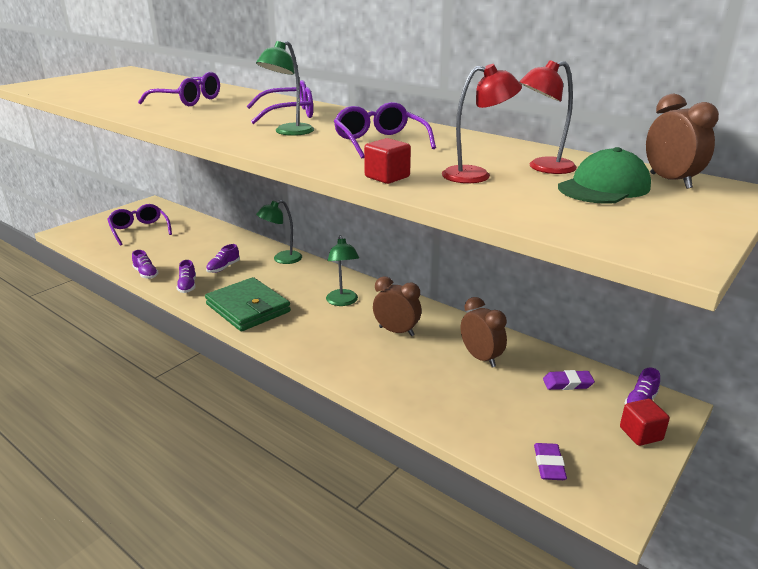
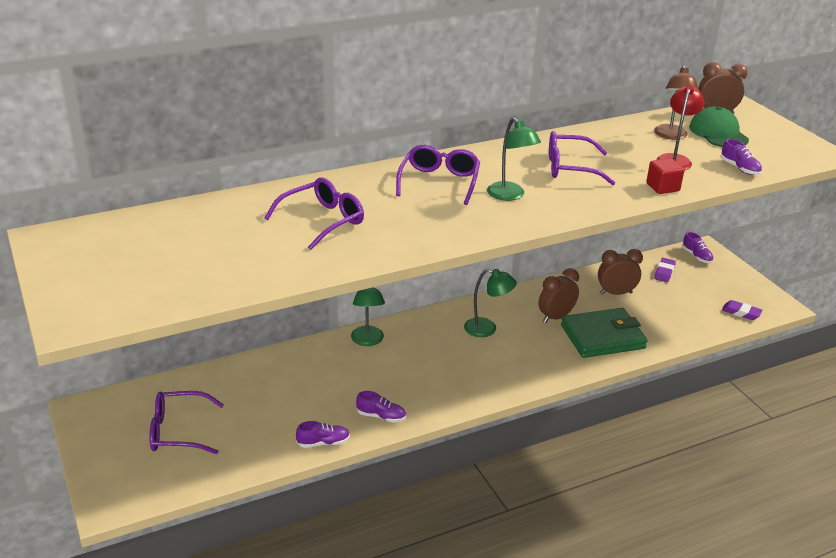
camera: 65 degrees left, 5 degrees up
green wallet [205,277,291,331] -> green wallet moved to [561,308,647,358]
purple shoe [206,244,240,273] -> purple shoe moved to [720,139,762,175]
red lamp [519,60,577,174] -> brown lamp [654,65,699,140]
red cube [620,399,670,446] -> none

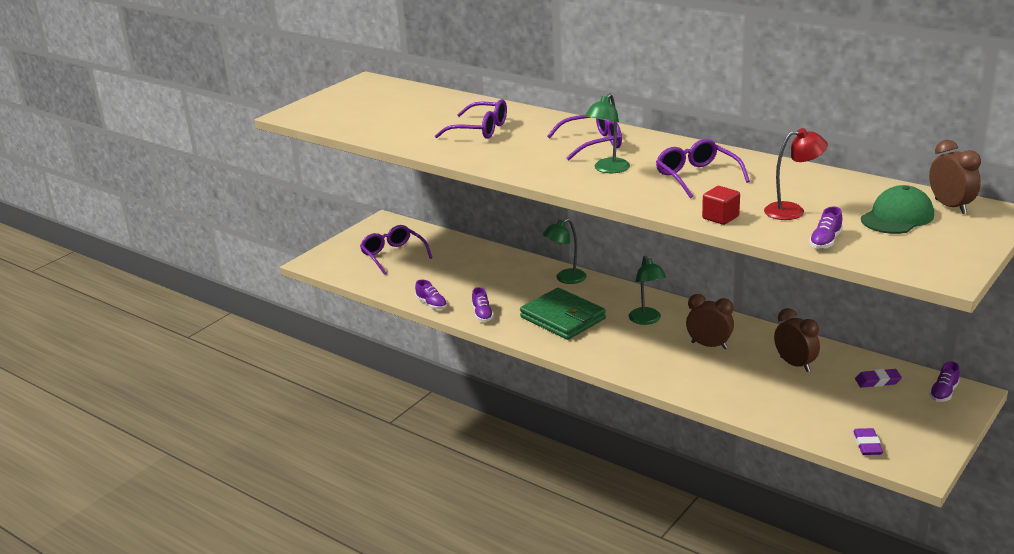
camera: 65 degrees right, 5 degrees down
green wallet [561,308,647,358] -> green wallet moved to [520,288,606,340]
brown lamp [654,65,699,140] -> none

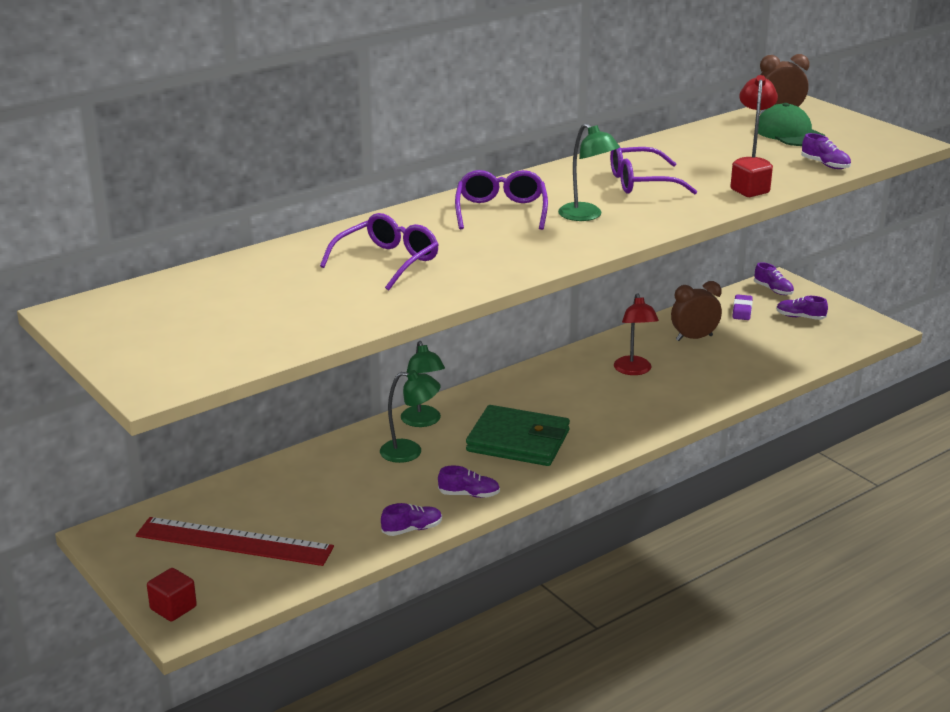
camera: 75 degrees left, 0 degrees up
purple glasses [360,225,433,275] -> red ruler [136,517,334,566]
green wallet [520,288,606,340] -> green wallet turned 45 degrees clockwise [466,405,570,466]
green lamp [629,255,666,325] -> green lamp moved to [380,370,440,463]
brown clock [686,294,734,349] -> red lamp [614,293,659,375]
purple eraser [853,428,883,455] -> none
none -> red cube [147,568,197,622]
none -> purple shoe [776,296,828,320]

